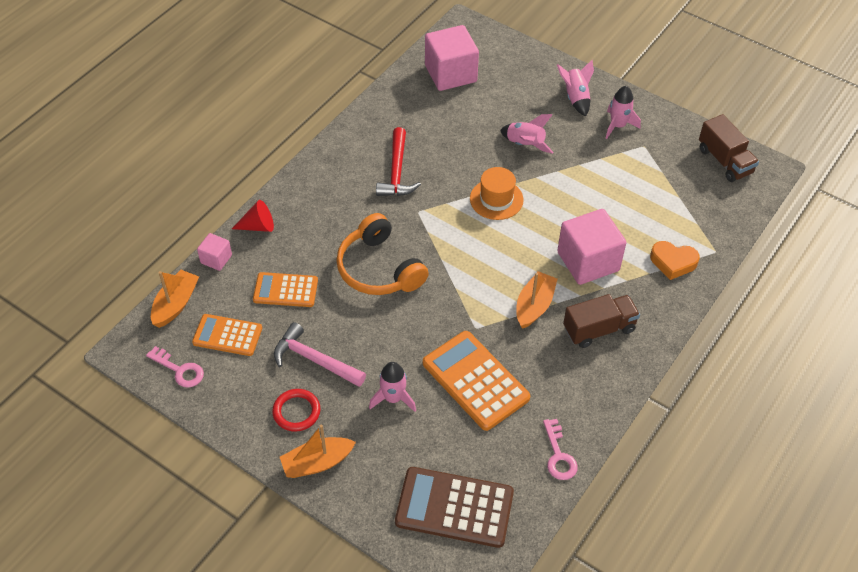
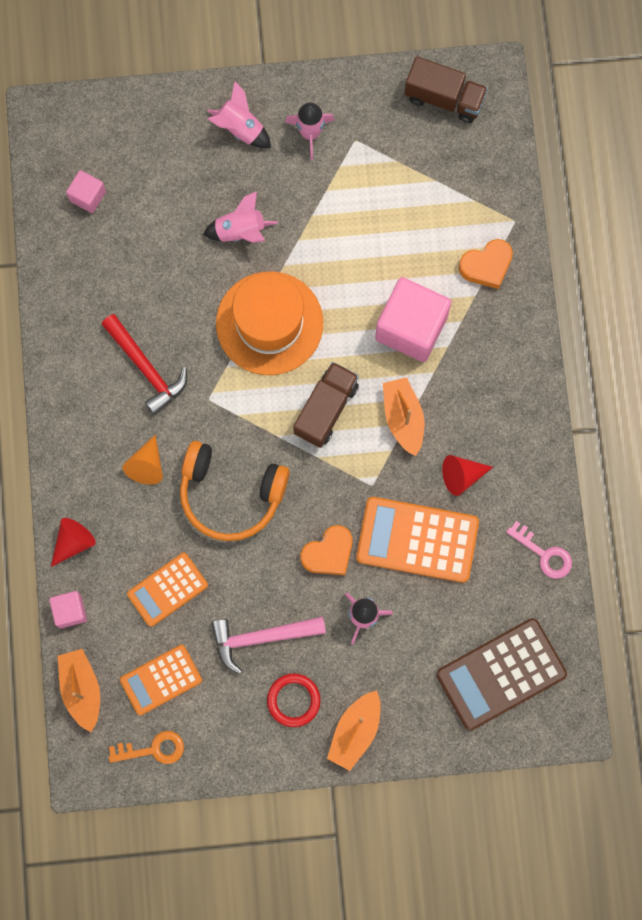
camera: 40 degrees left, 25 degrees up
pink key [146,346,204,388] -> orange key [109,731,184,764]
pink cube [425,25,479,91] -> pink cube [66,170,106,213], size x0.50
orange hat [470,167,524,220] -> orange hat [216,271,323,375], size x1.63
brown truck [563,294,640,348] -> brown truck moved to [293,362,359,448]
none -> orange cone [123,435,163,485]
none -> orange heart [300,525,353,575]
none -> red cone [442,455,493,496]

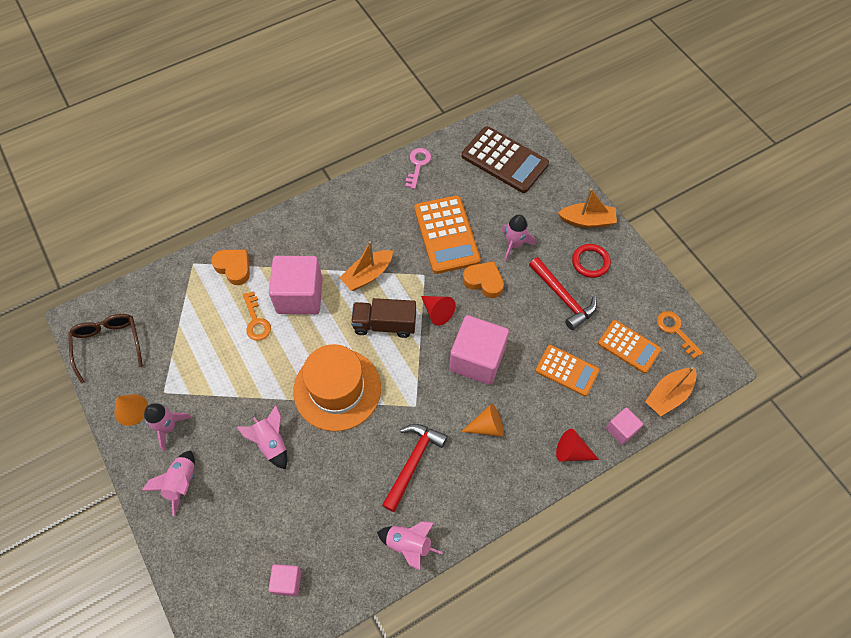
camera: 115 degrees left, 15 degrees down
orange headphones [180,441,290,541] -> pink cube [449,315,509,385]
pink hammer [211,616,326,674] -> red hammer [529,257,597,330]
brown truck [404,56,488,123] -> brown glasses [68,314,143,384]
red cone [442,455,493,496] -> red cone moved to [421,296,456,326]
none -> orange cone [115,394,148,426]
none -> orange key [243,291,271,341]
none -> pink rocket [377,521,443,570]

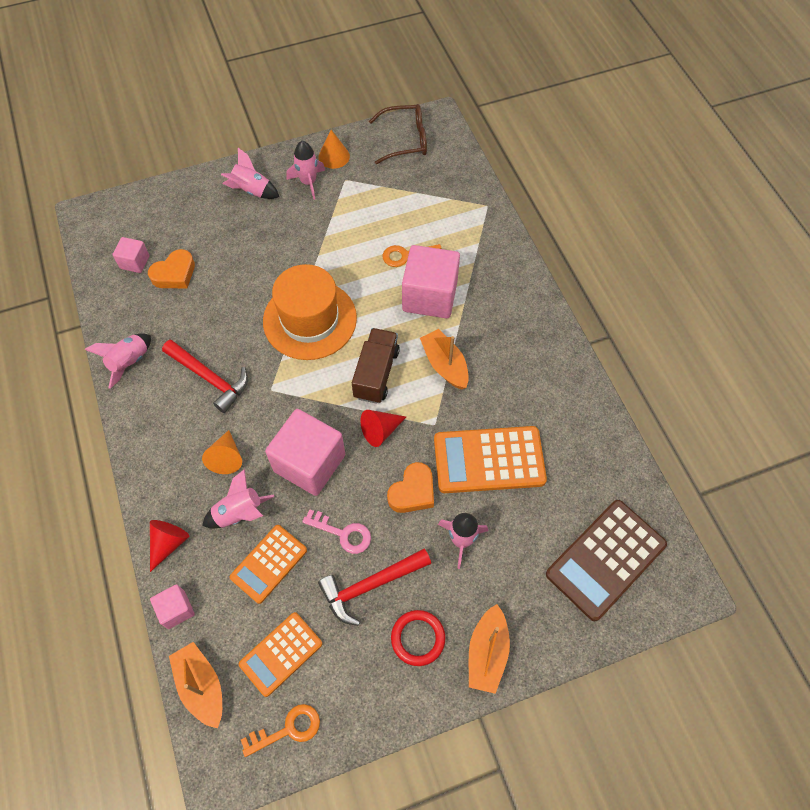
camera: 100 degrees right, 0 degrees up
orange heart [211,249,250,285] -> orange heart moved to [148,249,195,288]
pink rocket [237,405,288,469] -> pink rocket moved to [202,469,275,529]
pink key [405,148,431,189] -> pink key moved to [302,509,371,554]

